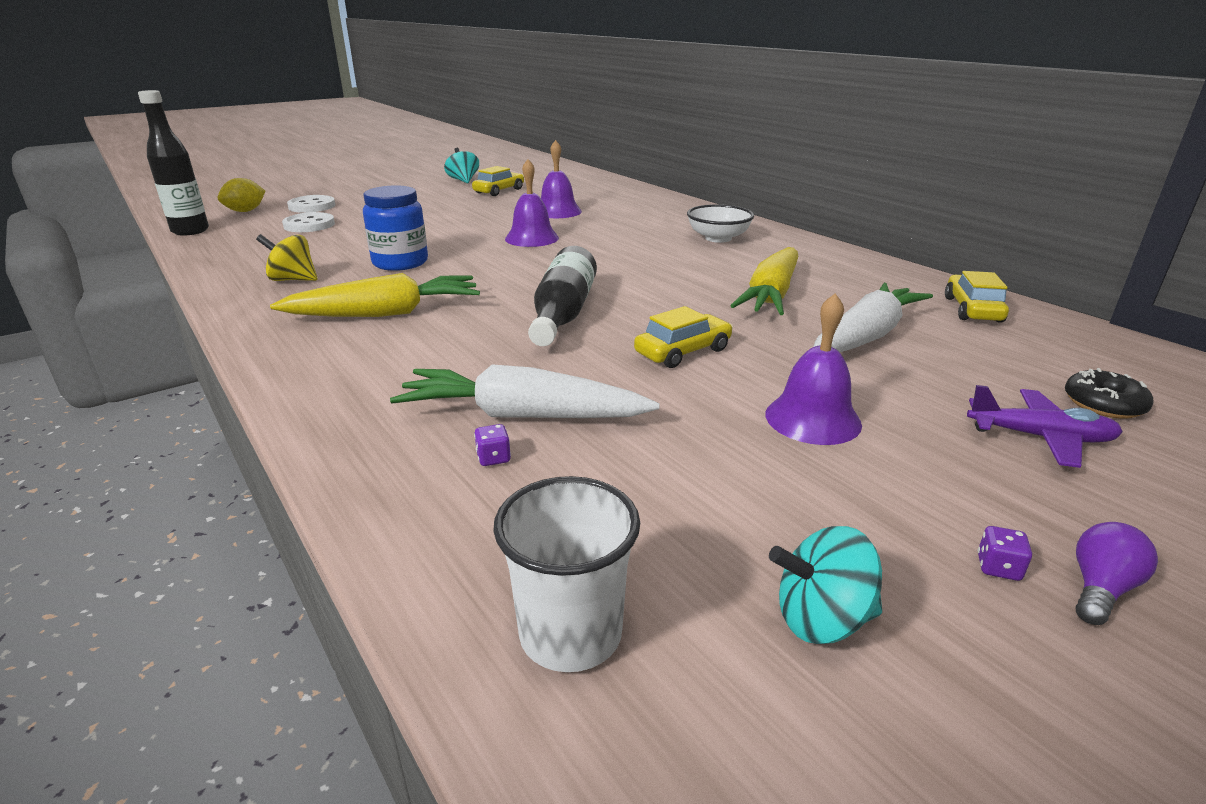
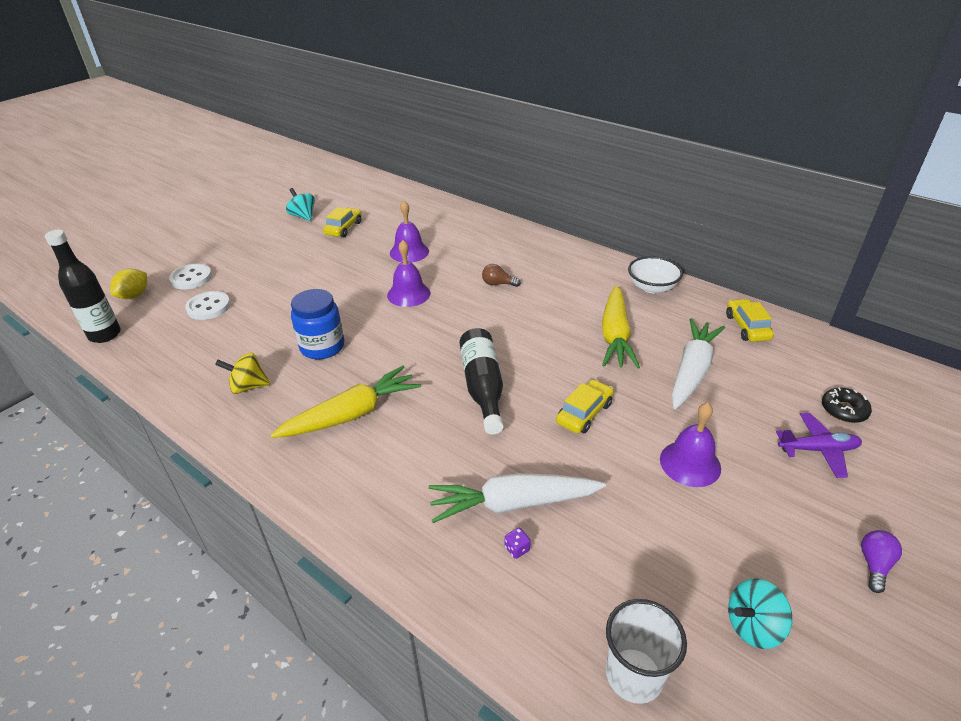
camera: 15 degrees left, 10 degrees up
white bowl [687,204,754,243] -> white bowl moved to [628,256,683,293]
purple dice [978,526,1032,581] -> none
none -> brown light bulb [482,264,521,287]

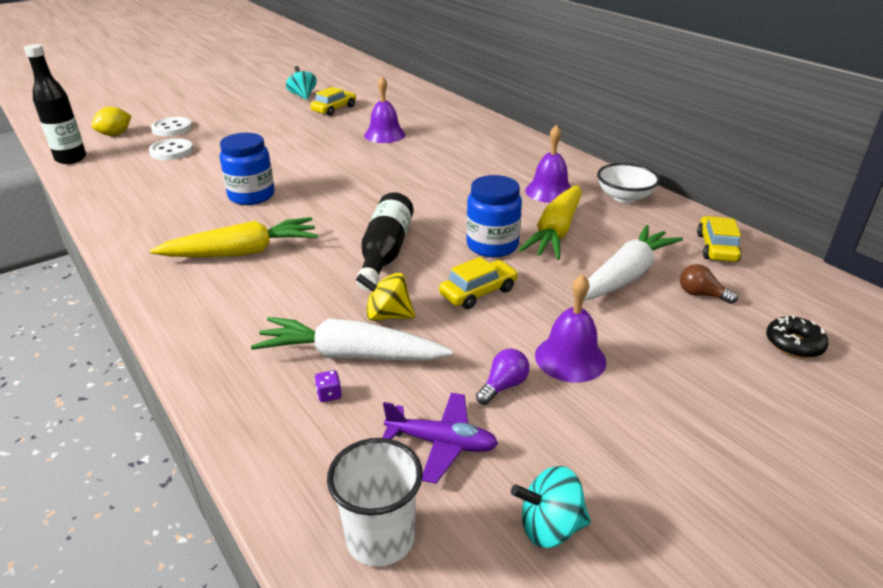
camera: 15 degrees right, 5 degrees down
yellow spinning top [215,352,271,394] -> yellow spinning top moved to [356,273,415,321]
purple bell [387,240,430,307] -> purple bell moved to [525,125,571,203]
brown light bulb [482,264,521,287] -> brown light bulb moved to [680,264,738,304]
purple plane [776,413,862,478] -> purple plane moved to [382,393,498,484]
purple light bulb [861,530,902,593] -> purple light bulb moved to [476,349,529,405]
none -> blue jar [466,175,522,258]

